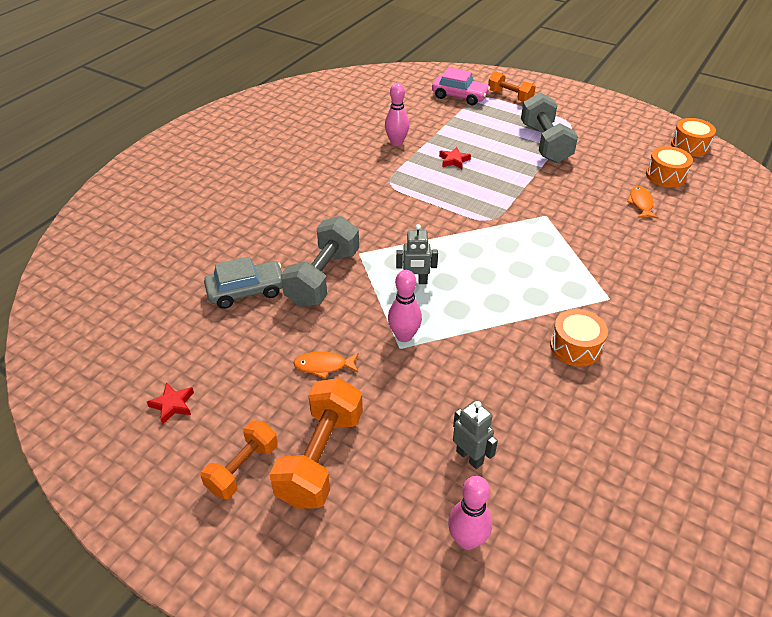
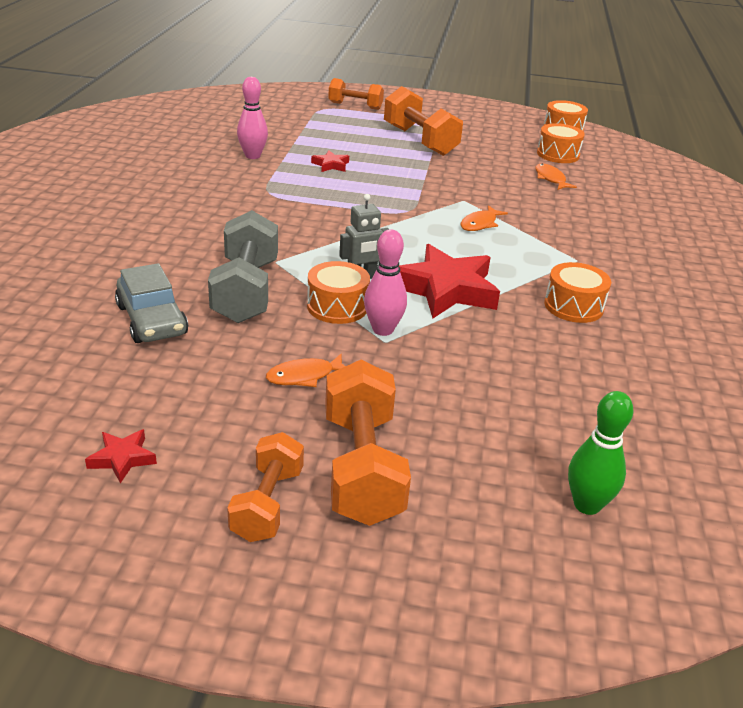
camera: 25 degrees left, 10 degrees down
grey car [204,257,283,309] -> grey car turned 105 degrees clockwise [115,263,188,343]
pink car [432,68,490,105] -> none
pink bowling pin [448,476,492,550] -> green bowling pin [568,391,634,515]
grey robot [453,400,498,469] -> none
grey dumbbell [521,93,578,163] -> orange dumbbell [384,86,463,156]
none -> orange drum [307,261,370,324]
none -> red star [399,244,500,319]
none -> orange fish [460,205,508,231]

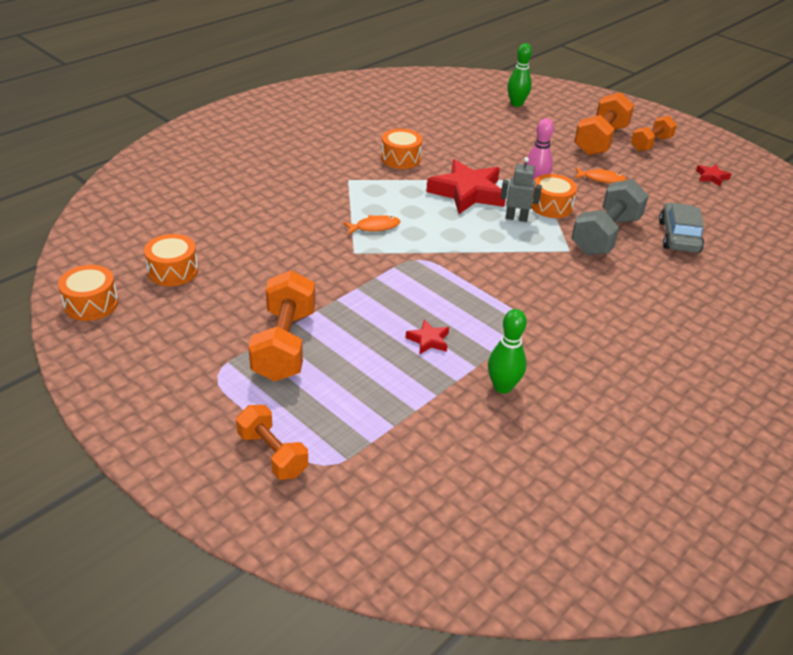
camera: 145 degrees left, 5 degrees up
pink bowling pin [237,77,268,159] -> green bowling pin [488,309,527,394]
orange fish [535,164,577,190] -> none

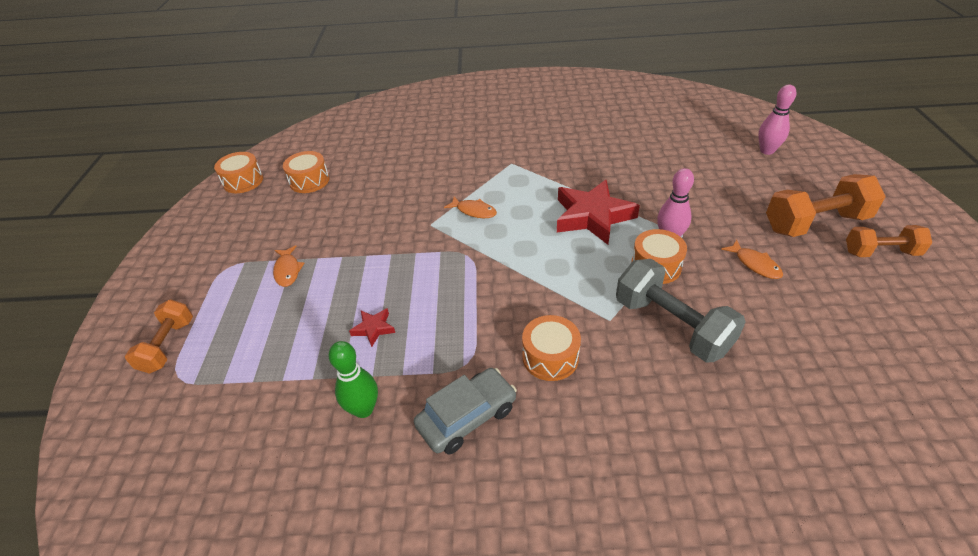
camera: 50 degrees right, 5 degrees up
orange dumbbell [248,270,315,382] -> orange fish [273,245,304,287]
orange drum [381,129,422,169] -> orange drum moved to [522,315,581,381]
grey robot [500,157,542,222] -> none
green bowling pin [508,43,532,107] -> pink bowling pin [758,85,797,155]
grey dumbbell [571,179,649,255] -> grey dumbbell turned 60 degrees clockwise [616,259,746,362]
grey car [659,203,704,253] -> grey car moved to [414,368,517,454]
red star [696,164,731,186] -> none

